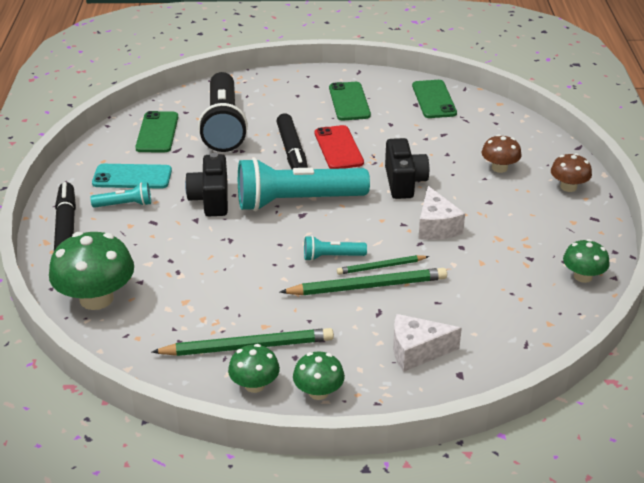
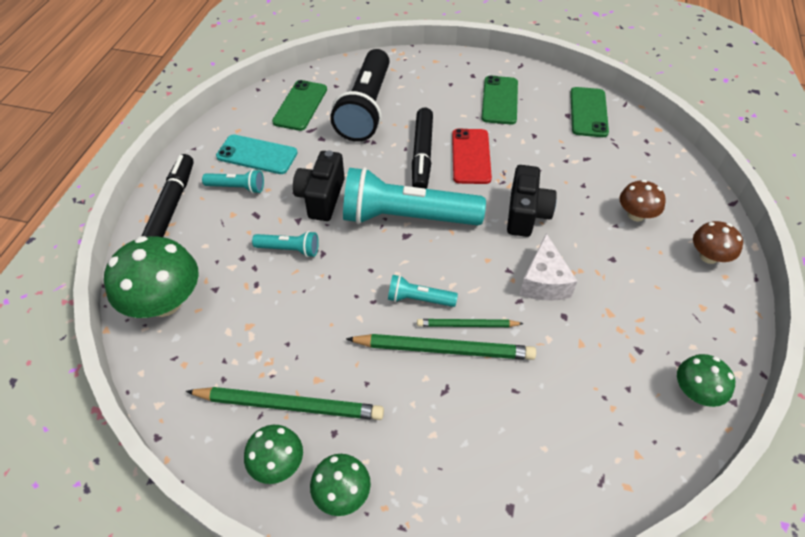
camera: 15 degrees right, 15 degrees up
white cheese [393,314,462,372] -> none
none -> turquoise flashlight [252,231,319,257]

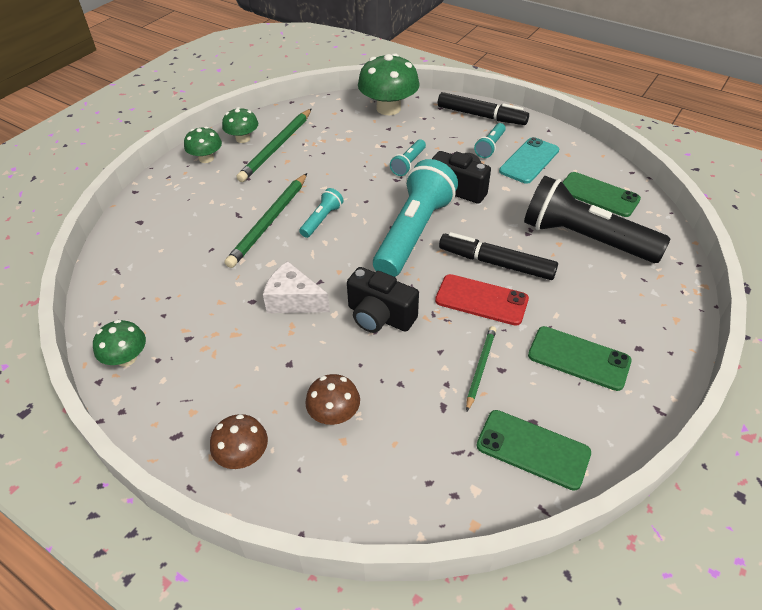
camera: 110 degrees right, 5 degrees down
green pencil [417,319,524,327] -> green pencil moved to [466,326,496,412]

